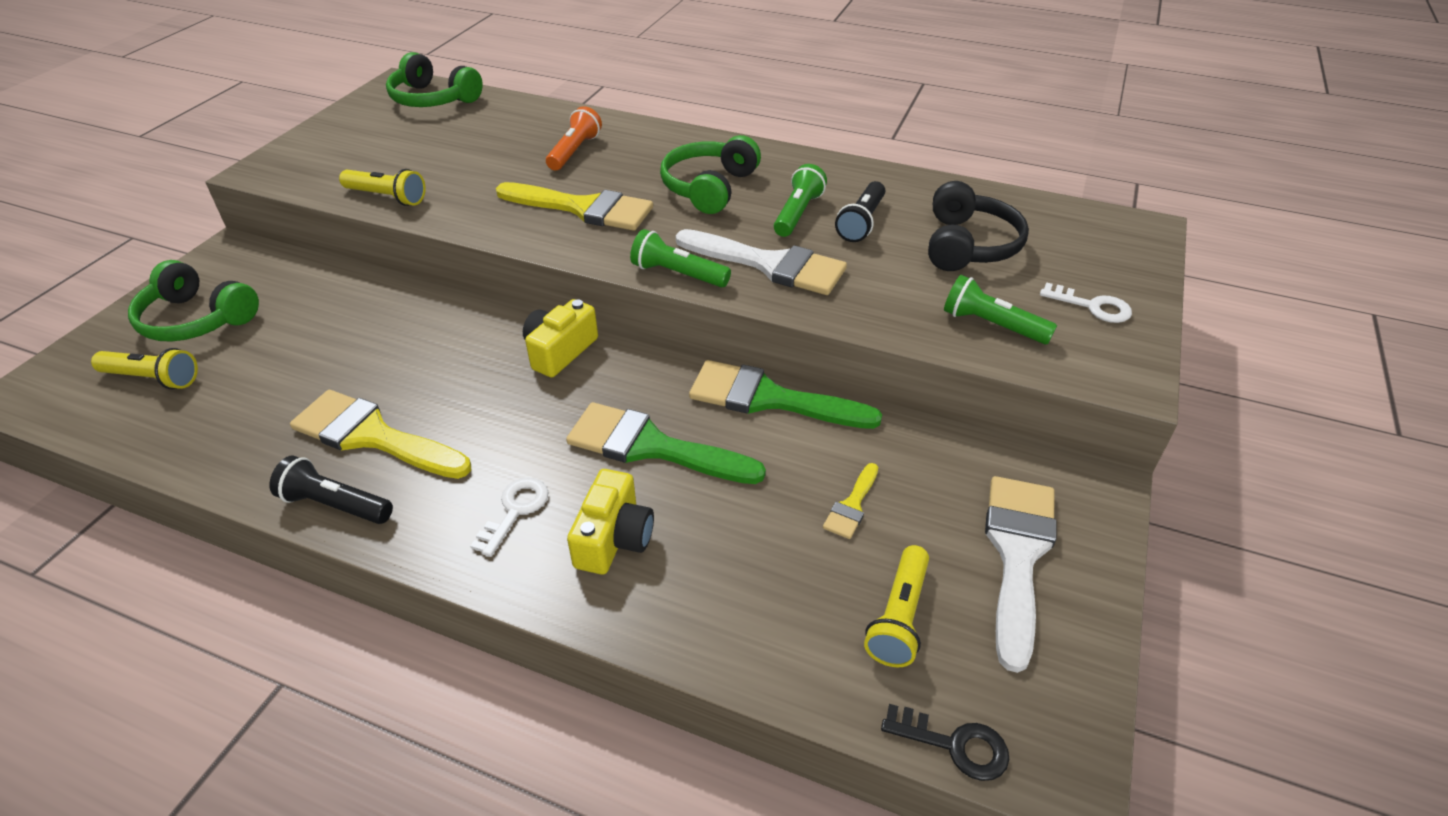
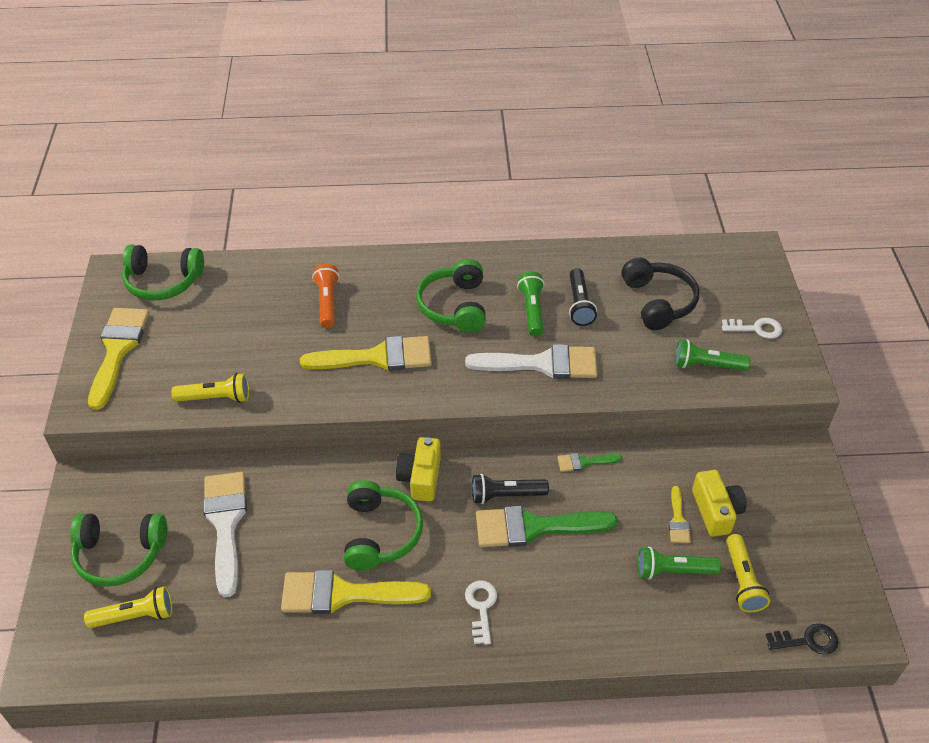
camera: 25 degrees left, 5 degrees up
black flashlight [269,456,393,524] -> black flashlight moved to [472,474,549,504]
yellow camera [567,469,654,574] -> yellow camera moved to [692,470,747,537]
green flashlight [630,229,731,287] -> green flashlight moved to [638,547,721,579]
green brush [689,360,882,429] -> green brush [557,453,622,472], size x0.48
white brush [985,476,1057,673] -> white brush moved to [203,472,247,597]
none -> yellow brush [88,308,149,410]
none -> green headphones [344,480,423,571]

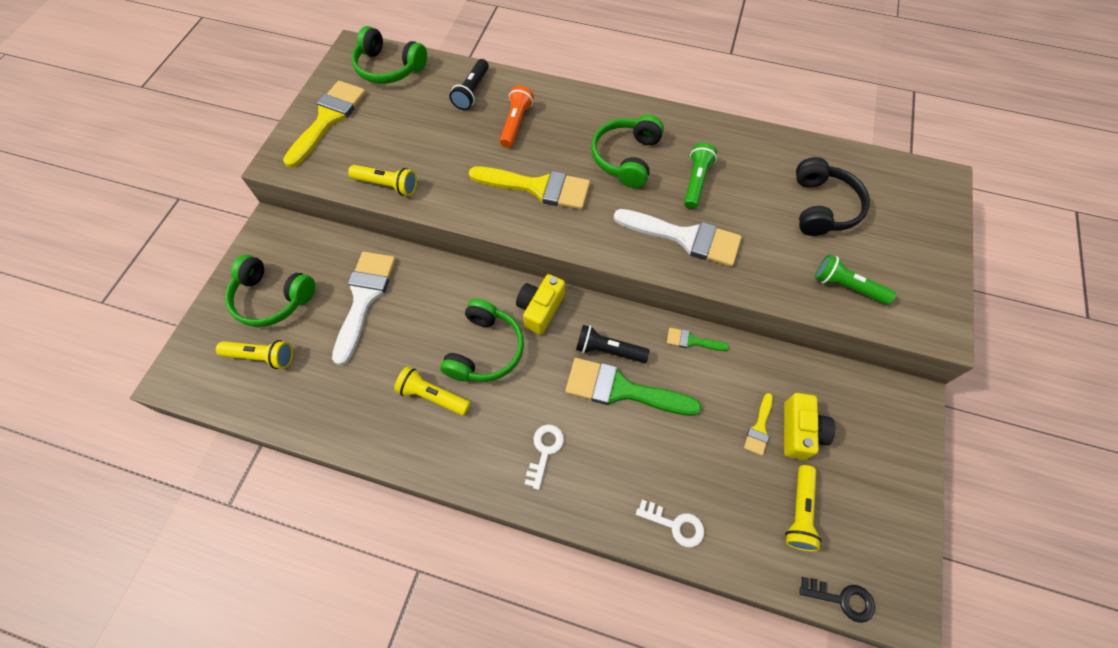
camera: 20 degrees right, 15 degrees up
yellow brush [281,570,431,614] -> yellow flashlight [394,367,470,416]
black flashlight [569,268,597,326] -> black flashlight moved to [449,59,489,110]
green flashlight [638,547,721,579] -> none
white key [722,318,782,339] -> white key moved to [636,500,704,547]

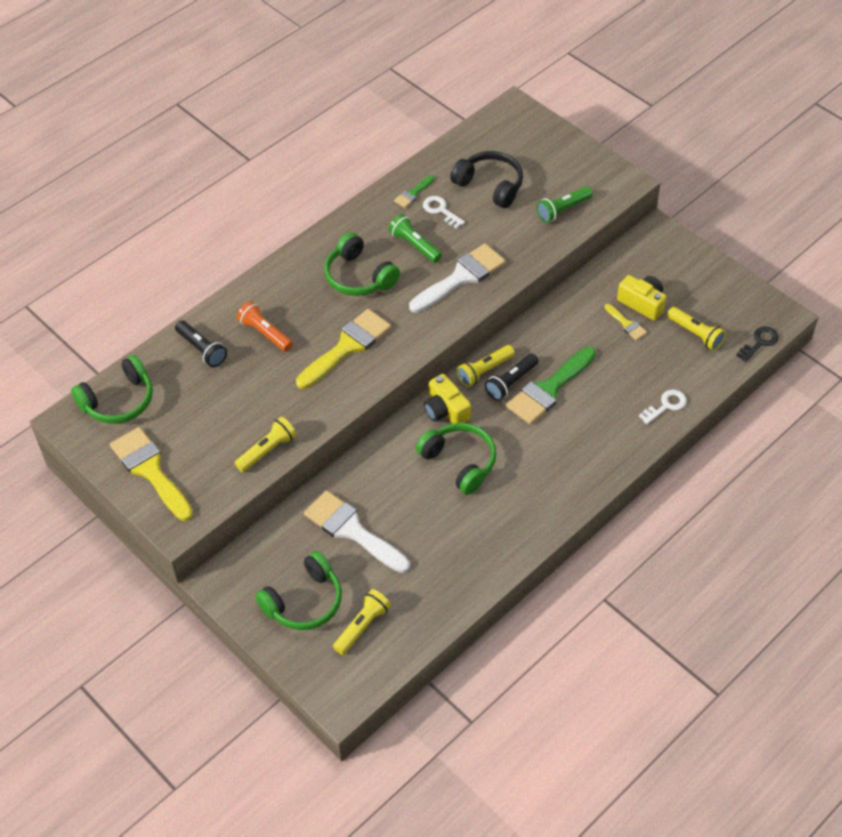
camera: 60 degrees left, 10 degrees down
yellow flashlight [394,367,470,416] -> yellow flashlight moved to [456,345,515,387]
white key [525,424,564,490] -> white key moved to [423,196,465,229]
green brush [667,328,729,351] -> green brush moved to [394,175,434,208]

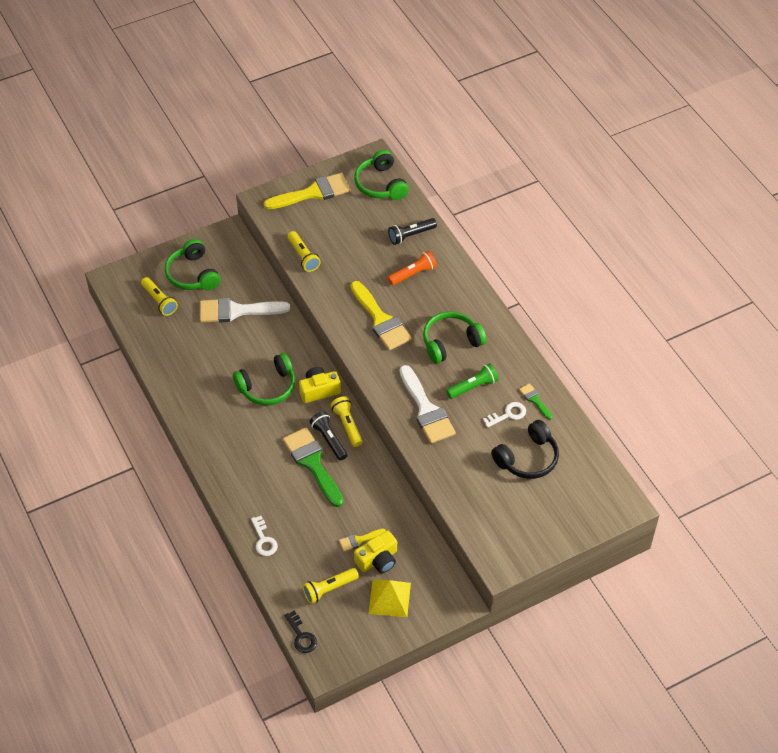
camera: 105 degrees right, 0 degrees up
white brush [304,491,410,573] -> white brush turned 150 degrees counterclockwise [200,298,290,323]
green flashlight [537,186,593,223] -> none
none -> yellow pyramid [368,579,411,617]

